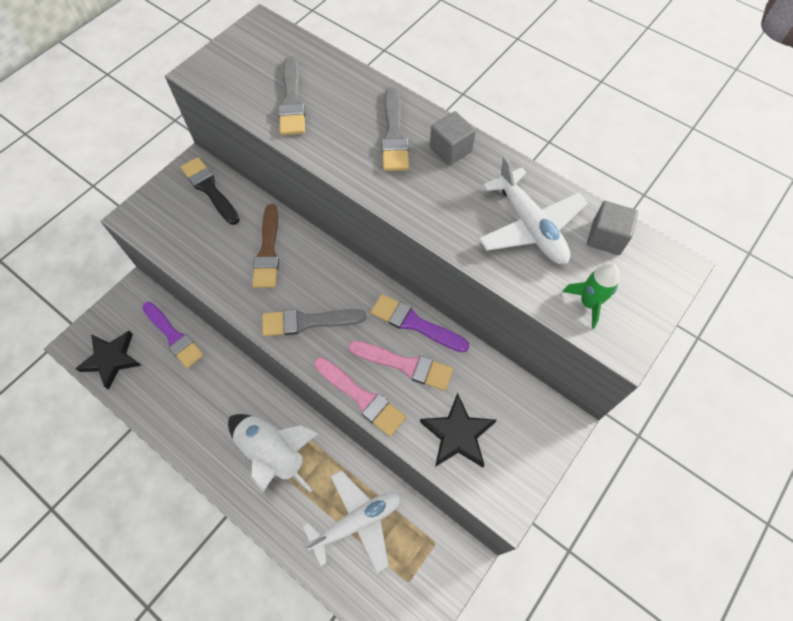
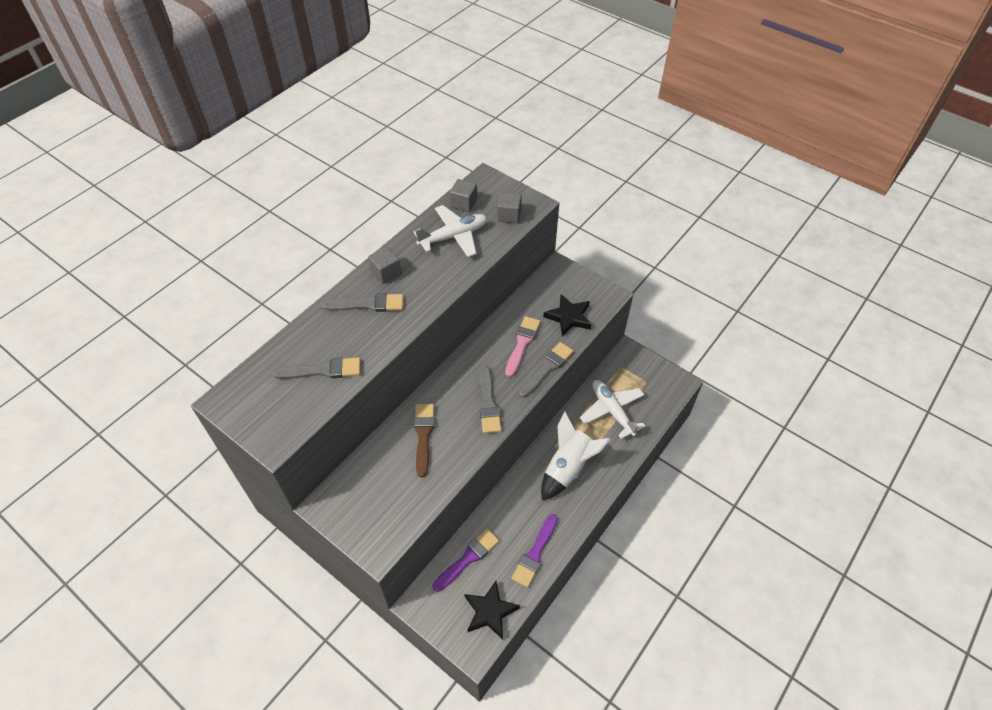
camera: 90 degrees left, 10 degrees down
black brush [180,157,240,225] -> none
brown brush [252,204,279,288] -> brown brush turned 90 degrees counterclockwise [414,404,434,477]
pink brush [314,357,406,437] -> grey brush [519,342,574,398]
purple brush [371,294,469,352] -> purple brush moved to [511,514,558,588]
green rocket [563,263,619,329] -> grey cube [497,192,522,223]

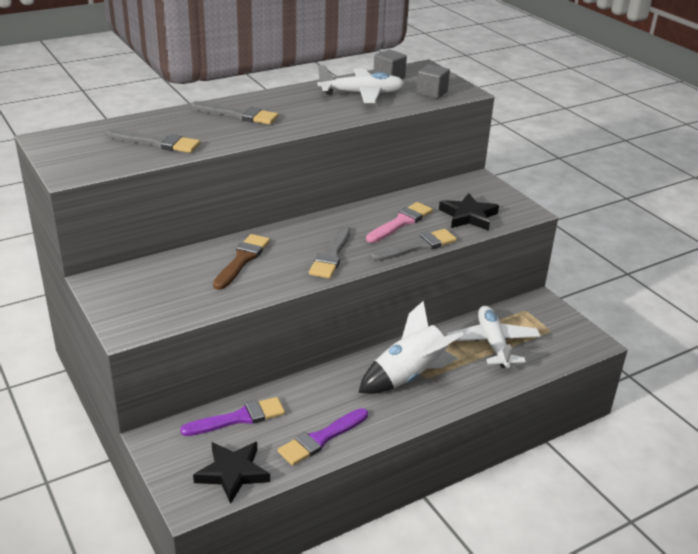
camera: 20 degrees right, 20 degrees down
grey cube [368,247,401,284] -> none

